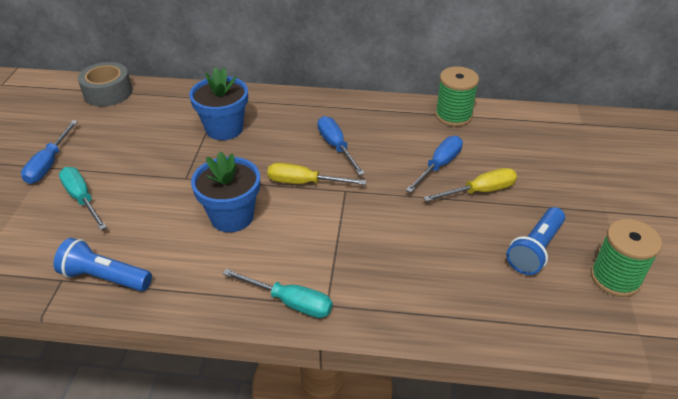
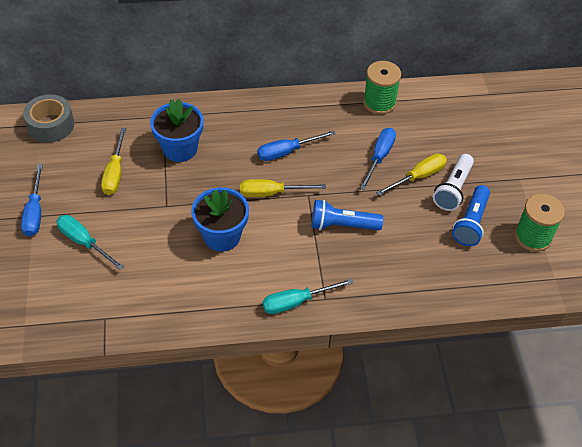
camera: 15 degrees left, 10 degrees up
blue flashlight [54,238,152,291] -> blue flashlight moved to [312,200,383,230]
turquoise screwdriver [222,269,333,318] -> turquoise screwdriver turned 150 degrees clockwise [263,279,353,314]
blue screwdriver [317,116,365,176] -> blue screwdriver turned 75 degrees counterclockwise [257,130,336,161]
none -> yellow screwdriver [101,128,126,195]
none -> white flashlight [433,154,474,211]

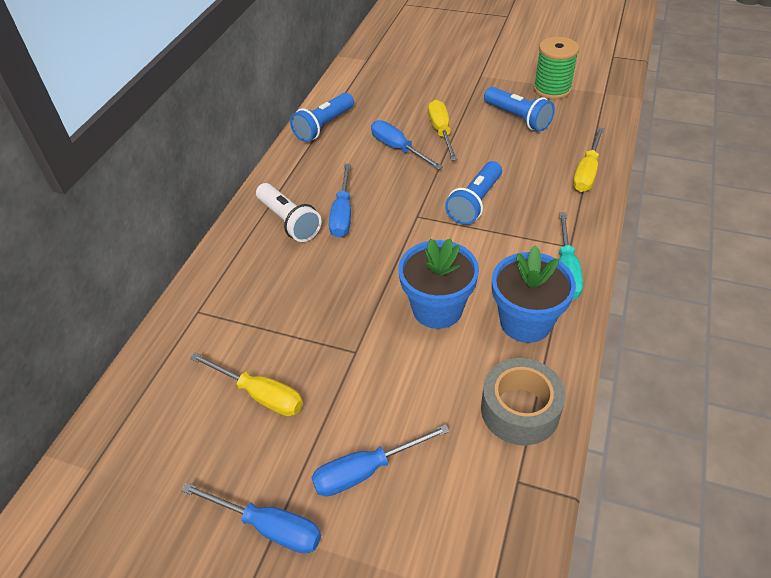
camera: 60 degrees left, 5 degrees down
grey tape [23,94,74,143] -> grey tape moved to [481,358,565,445]
turquoise screwdriver [57,215,124,270] -> blue screwdriver [311,424,450,496]
blue flower pot [150,99,204,162] -> blue flower pot moved to [492,245,576,343]
yellow screwdriver [240,179,326,197] -> yellow screwdriver moved to [573,127,604,192]
green spool [363,61,401,114] -> blue flashlight [290,93,354,142]
white flashlight [433,154,474,211] -> white flashlight moved to [256,183,322,242]

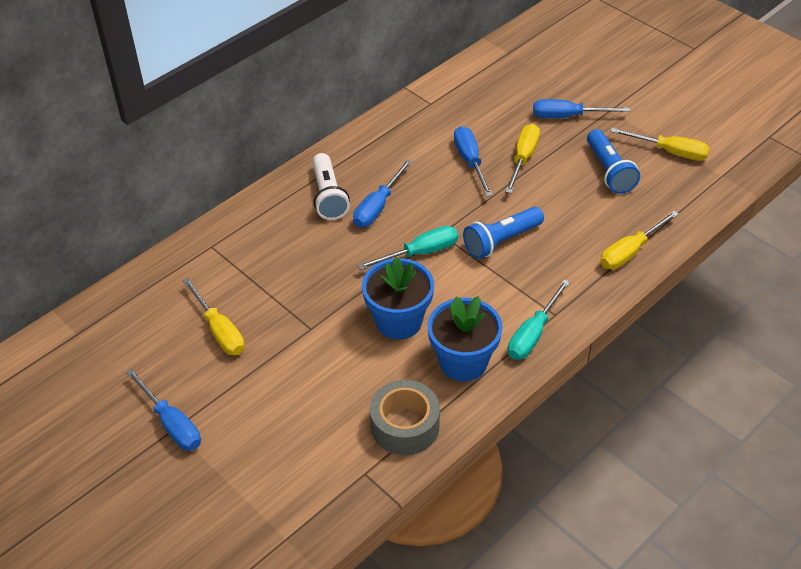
camera: 25 degrees right, 0 degrees up
blue flashlight [290,93,354,142] -> none
blue screwdriver [311,424,450,496] -> blue screwdriver moved to [533,99,630,118]
green spool [533,37,579,99] -> yellow screwdriver [610,128,710,161]
none -> turquoise screwdriver [357,226,458,270]

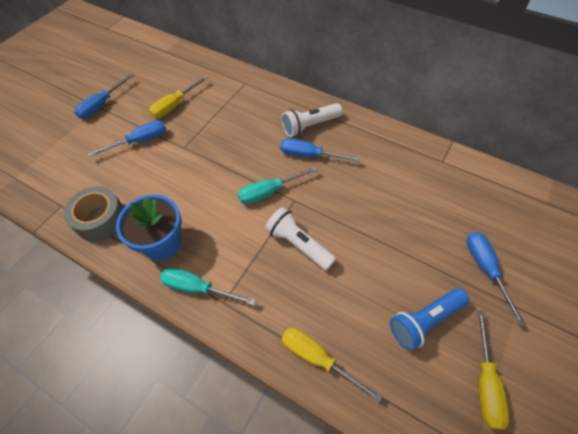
camera: 75 degrees right, 10 degrees up
turquoise screwdriver [357,226,458,270] -> turquoise screwdriver turned 105 degrees clockwise [238,166,318,204]
blue flower pot [362,257,434,340] -> none
blue screwdriver [454,126,493,197] -> blue screwdriver moved to [87,120,166,157]
blue flashlight [463,207,544,259] -> white flashlight [265,207,336,271]
yellow screwdriver [505,124,540,193] -> none

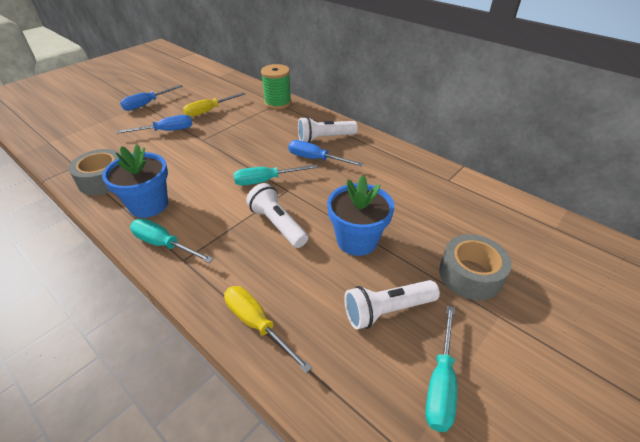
camera: 10 degrees right, 15 degrees down
blue flashlight [390,288,469,351] -> white flashlight [344,280,440,330]
blue screwdriver [467,232,526,326] -> grey tape [439,234,512,300]
yellow screwdriver [477,310,509,430] -> turquoise screwdriver [425,306,457,432]
none -> green spool [261,64,291,109]
none -> blue flower pot [327,175,394,256]

